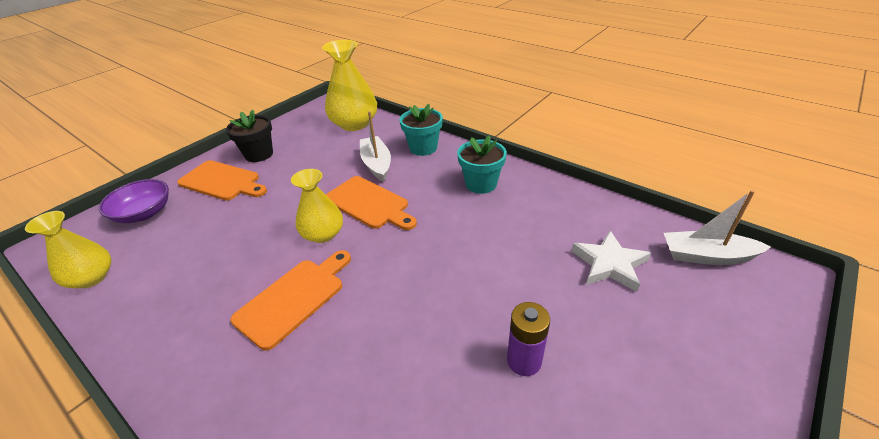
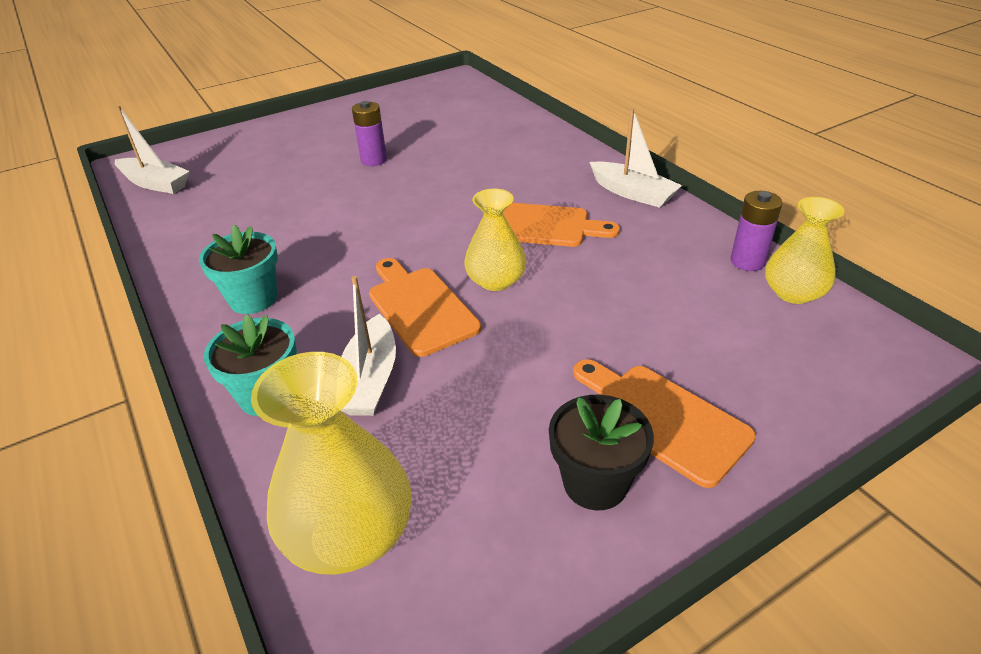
camera: 160 degrees left, 0 degrees up
purple bowl [99,179,169,223] -> none
orange cutting board [230,250,351,350] -> orange cutting board turned 135 degrees counterclockwise [503,203,620,247]
white star [572,231,651,292] -> none
none -> white boat [589,108,682,208]
none -> purple battery [731,191,782,271]

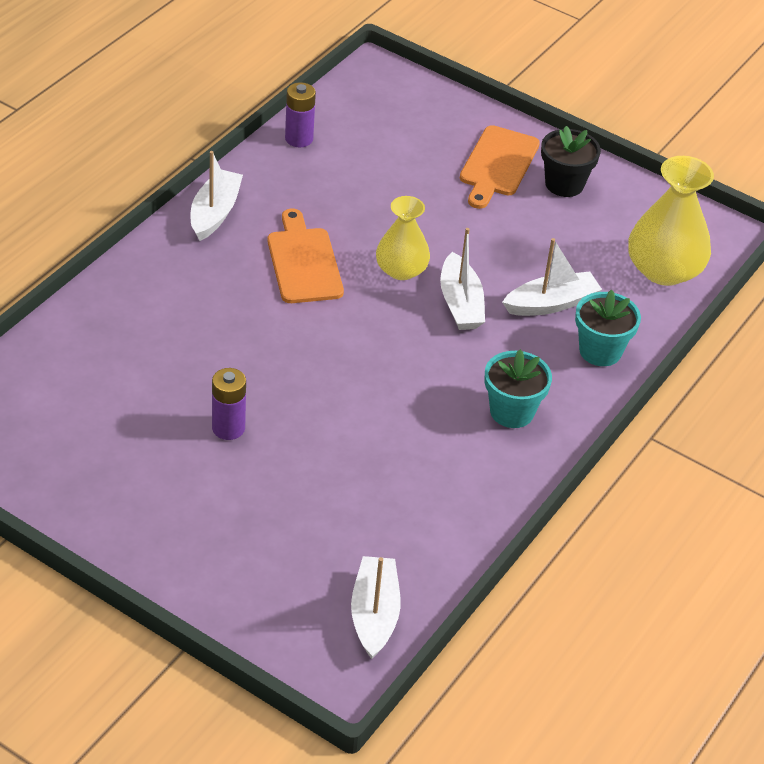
camera: 120 degrees left, 5 degrees up
orange cutting board [369,258,481,357] -> white boat [440,228,485,330]
yellow vase [765,197,844,304] -> none

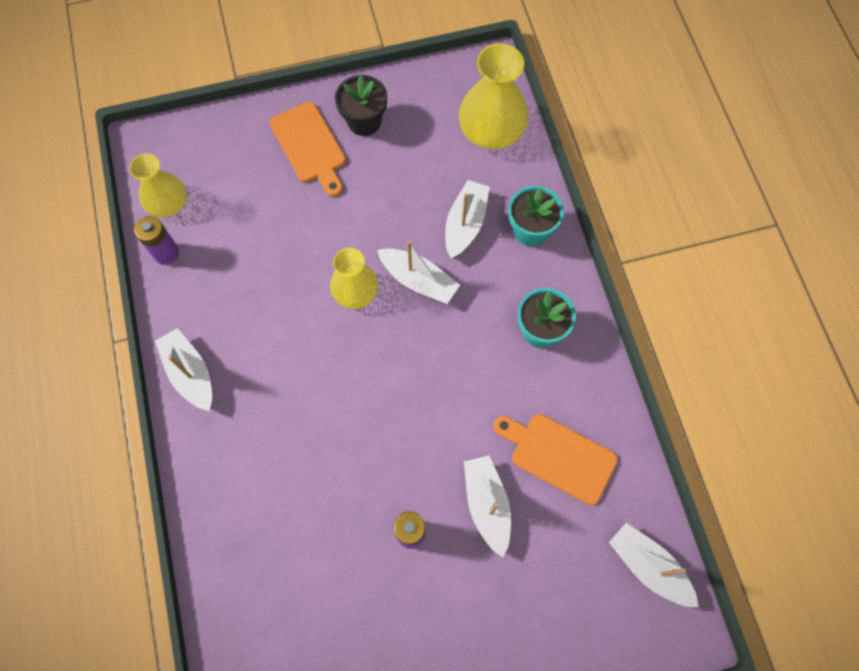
camera: 45 degrees left, 25 degrees up
orange cutting board [267,208,344,303] -> orange cutting board moved to [493,414,618,505]
none -> yellow vase [129,153,187,218]
none -> white boat [464,455,511,557]

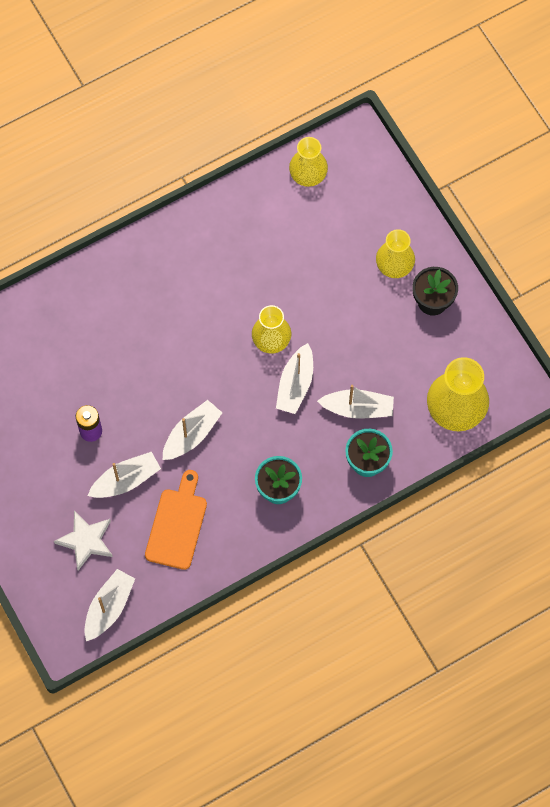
camera: 75 degrees right, 0 degrees up
purple battery [134,216,179,265] -> none
white boat [155,328,212,411] -> white boat moved to [163,400,222,460]
orange cutting board [269,102,346,197] -> yellow vase [376,229,415,278]
none -> white star [54,511,113,570]

